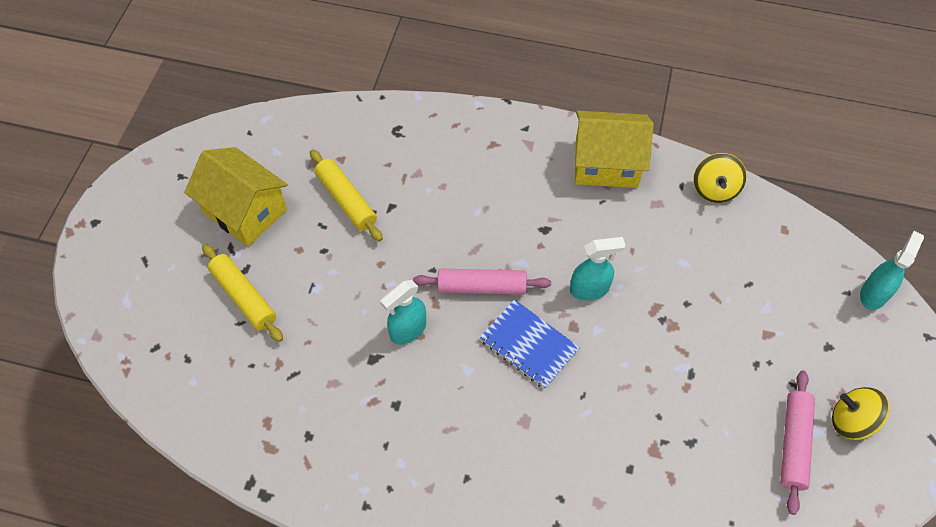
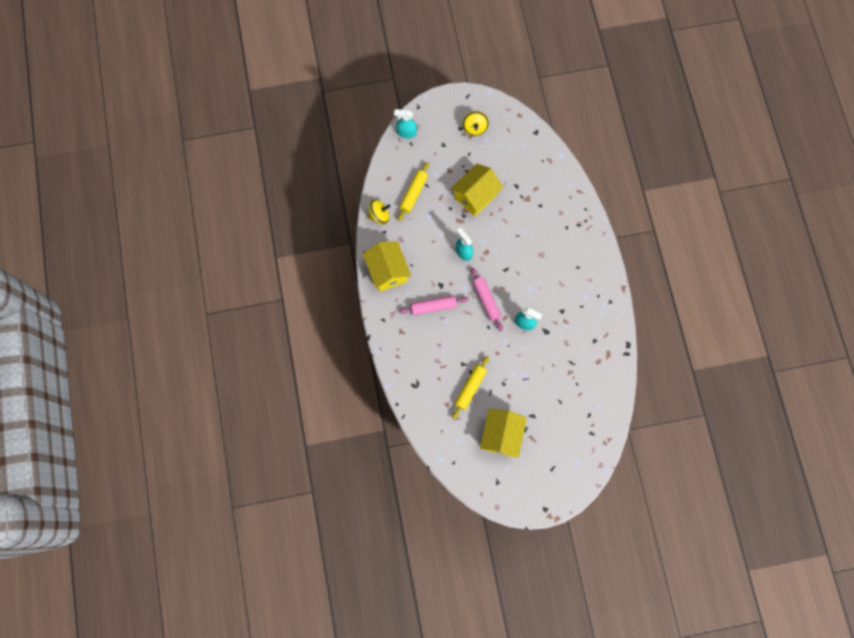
camera: 115 degrees left, 15 degrees up
yellow rolling pin [202,244,283,342] -> yellow rolling pin moved to [398,162,429,221]
blue notebook [480,299,580,389] -> none
pink rolling pin [780,370,815,515] -> pink rolling pin moved to [399,295,469,315]
none -> yellow house [451,164,503,216]

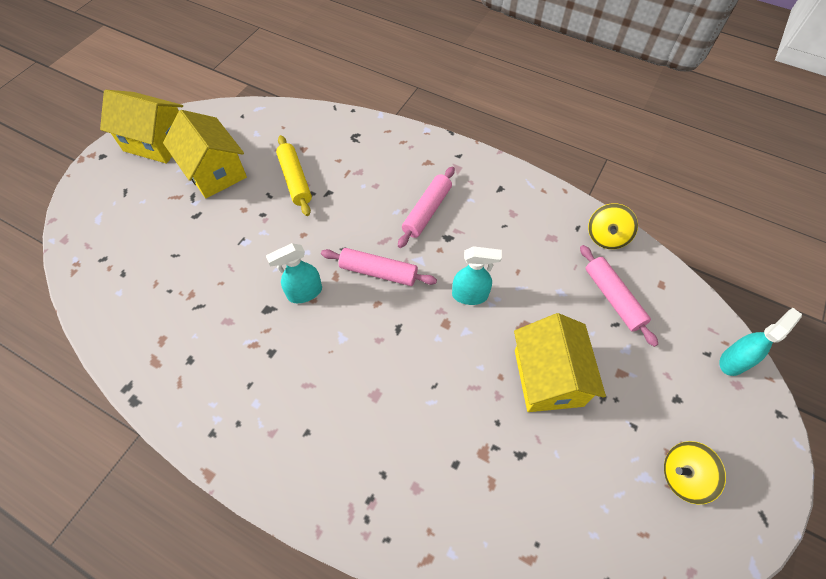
camera: 130 degrees right, 15 degrees down
yellow house [363,241,411,292] -> yellow house moved to [100,90,183,164]
yellow rolling pin [398,162,429,221] -> pink rolling pin [580,245,658,347]
yellow spinning top [462,111,489,136] -> yellow spinning top turned 45 degrees counterclockwise [664,441,726,505]

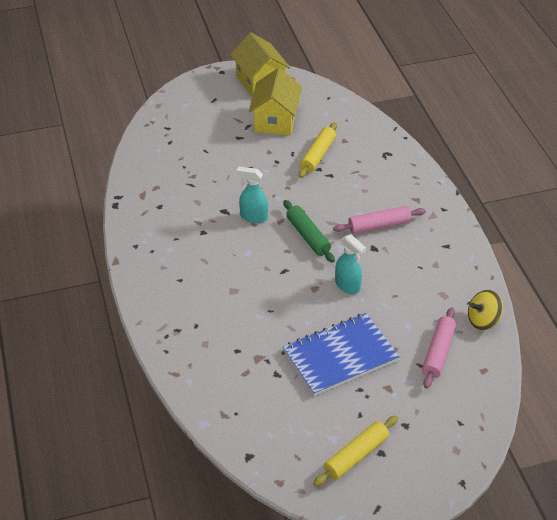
camera: 45 degrees right, 15 degrees down
pink rolling pin [321,248,437,286] -> green rolling pin [283,200,335,263]
yellow house [514,313,606,412] -> blue notebook [283,313,400,396]
yellow spinning top [664,441,726,505] -> yellow rolling pin [313,416,398,486]
turquoise spray bottle [719,308,802,376] -> none

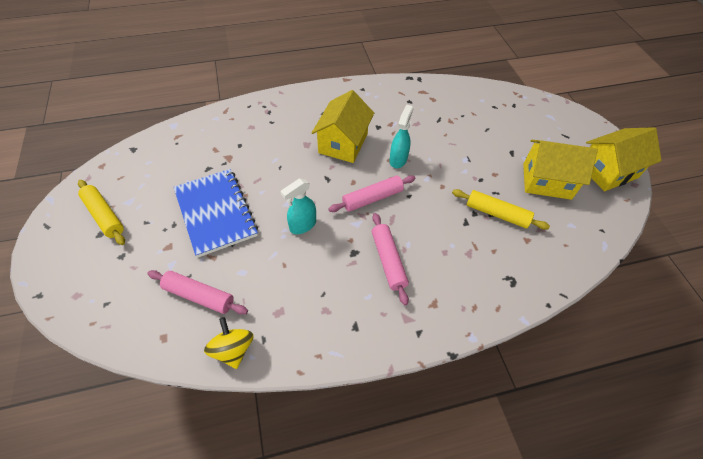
camera: 90 degrees right, 10 degrees up
green rolling pin [283,200,335,263] -> pink rolling pin [329,175,416,212]
none -> yellow house [312,90,374,163]

